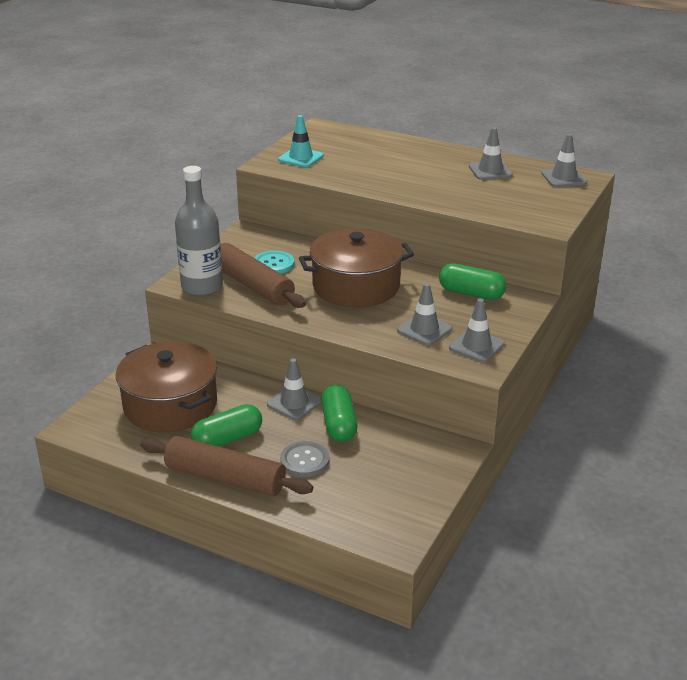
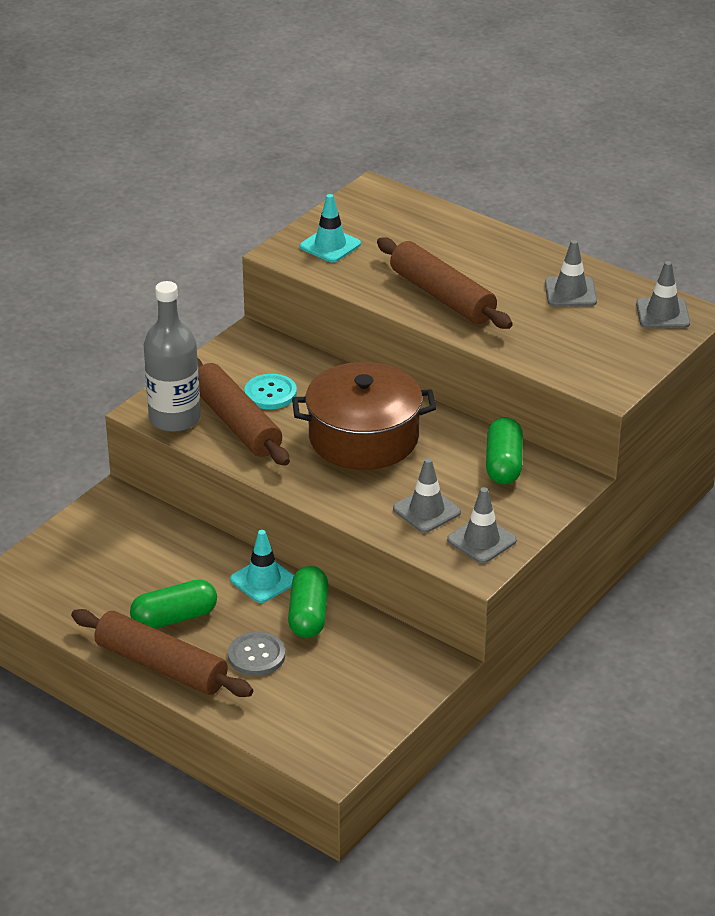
camera: 10 degrees right, 5 degrees up
brown pot [116,342,217,432] -> none
grey traffic cone [267,358,322,420] -> turquoise traffic cone [230,530,294,603]
green capsule [439,263,507,300] -> green capsule turned 60 degrees clockwise [486,417,523,484]
none -> brown rolling pin [377,237,513,329]

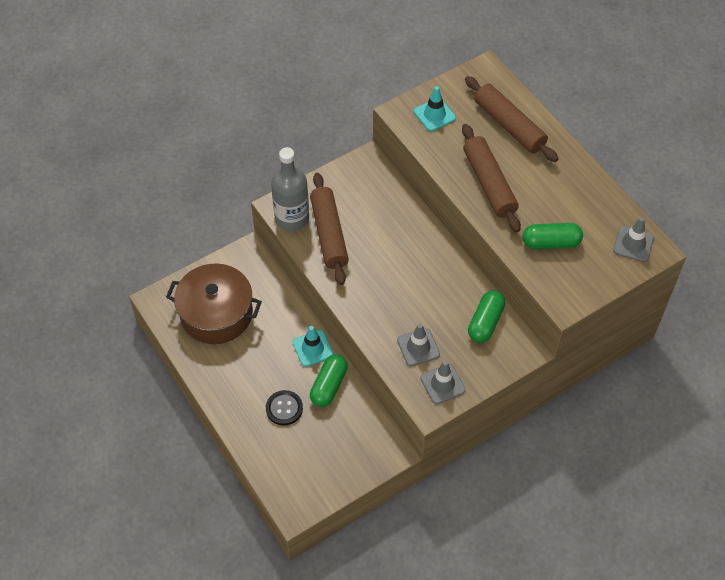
camera: 20 degrees right, 20 degrees up
brown rolling pin [71,609,253,697] -> brown rolling pin moved to [465,76,558,162]
green capsule [130,579,217,629] -> green capsule moved to [523,223,583,249]
grey button [228,632,285,676] -> black button [266,390,303,426]
turquoise button [244,374,297,409] -> none
brown pot [292,362,436,470] -> brown pot moved to [166,264,262,344]
grey traffic cone [545,240,597,306] -> none

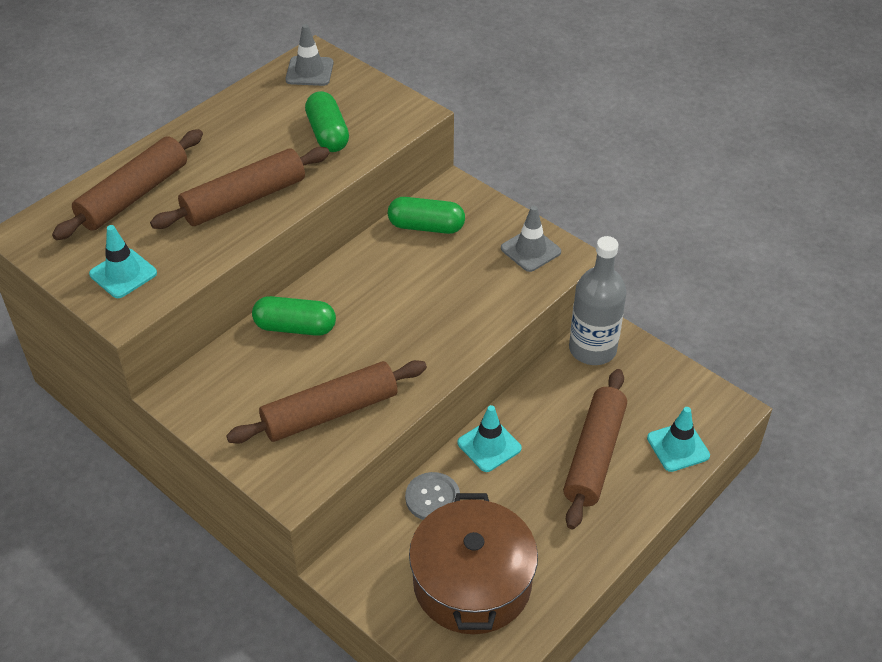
camera: 105 degrees left, 10 degrees down
black button [266,390,303,426] -> brown rolling pin [563,369,627,529]
grey bottle [271,147,309,231] -> grey bottle moved to [569,236,626,365]
green capsule [310,354,348,407] -> green capsule moved to [252,296,336,336]
grey traffic cone [397,323,440,366] -> none
none -> grey button [405,472,460,520]
none -> turquoise traffic cone [647,407,710,472]

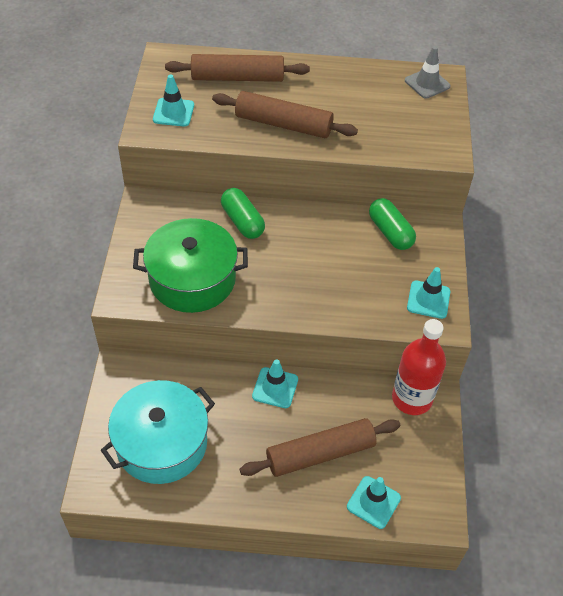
camera: 50 degrees right, 5 degrees up
brown rolling pin [226,360,427,444] -> green pot [133,218,248,313]
green capsule [305,91,349,152] -> none
grey button [405,472,460,520] -> none
brown pot [409,493,538,634] -> turquoise pot [101,380,215,484]
grey traffic cone [501,206,561,272] -> turquoise traffic cone [407,267,450,319]
grey bottle [569,236,626,365] -> red bottle [392,319,446,415]

